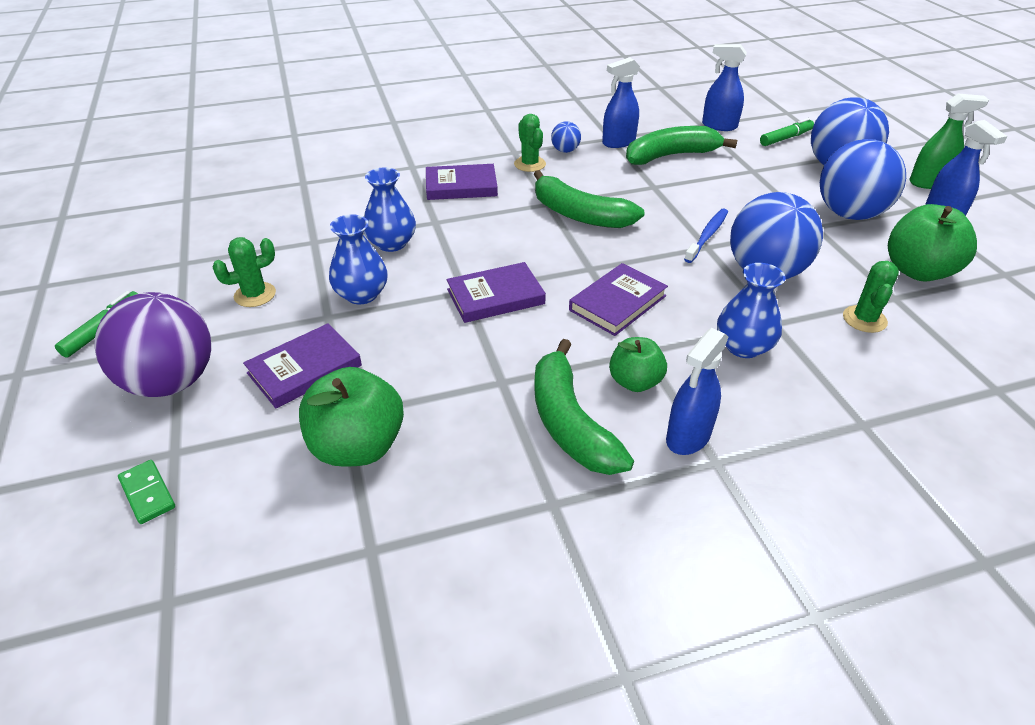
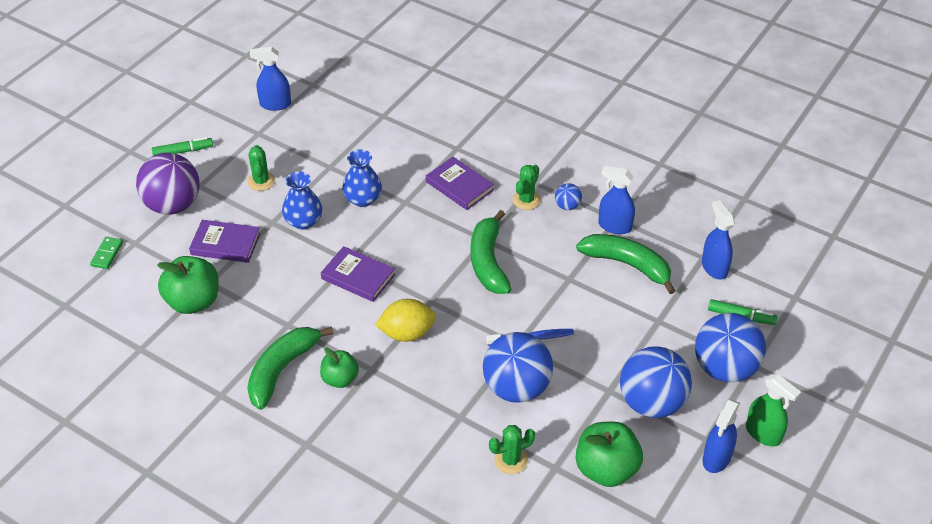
camera: 50 degrees right, 5 degrees up
green cactus [213,237,276,307] -> green cactus turned 60 degrees clockwise [247,145,275,191]
purple book [569,263,668,336] -> yellow lemon [375,299,436,342]
blue spray bottle [666,328,728,455] -> blue spray bottle moved to [250,47,291,111]
blue vase [717,263,785,358] -> none

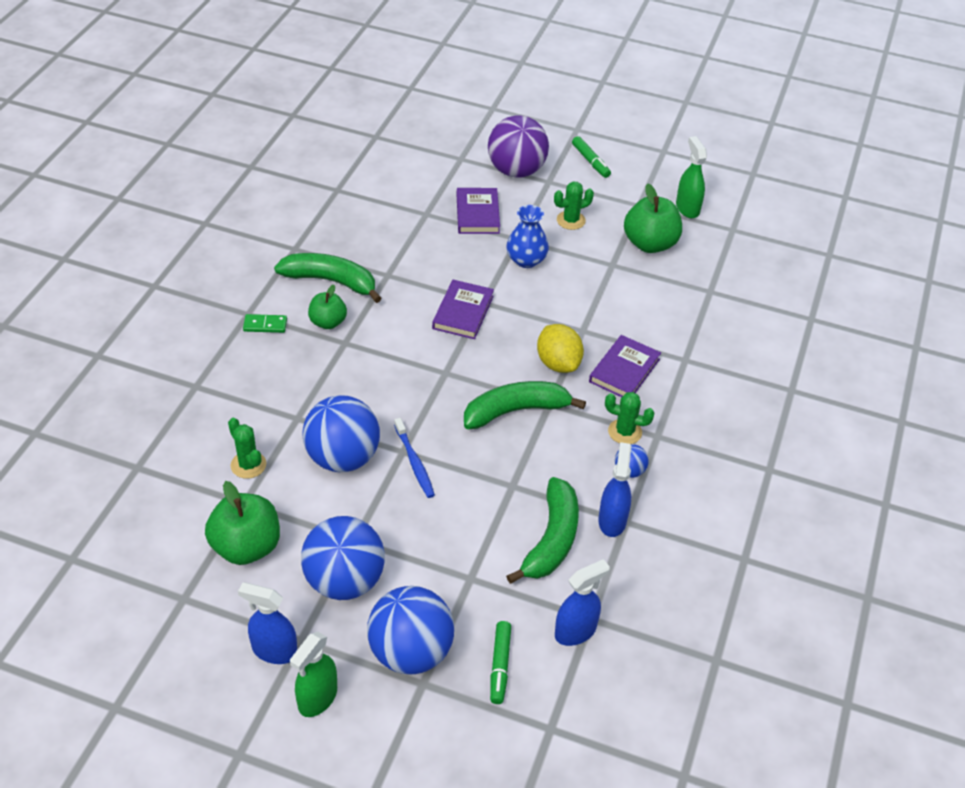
camera: 75 degrees right, 0 degrees up
green domino [90,237,123,269] -> green domino moved to [243,314,287,333]
green apple [157,256,219,314] -> green apple moved to [624,184,682,253]
blue spray bottle [250,47,291,111] -> green spray bottle [676,136,707,218]
blue vase [342,149,382,207] -> none
yellow lemon [375,299,436,342] -> yellow lemon moved to [537,324,584,373]

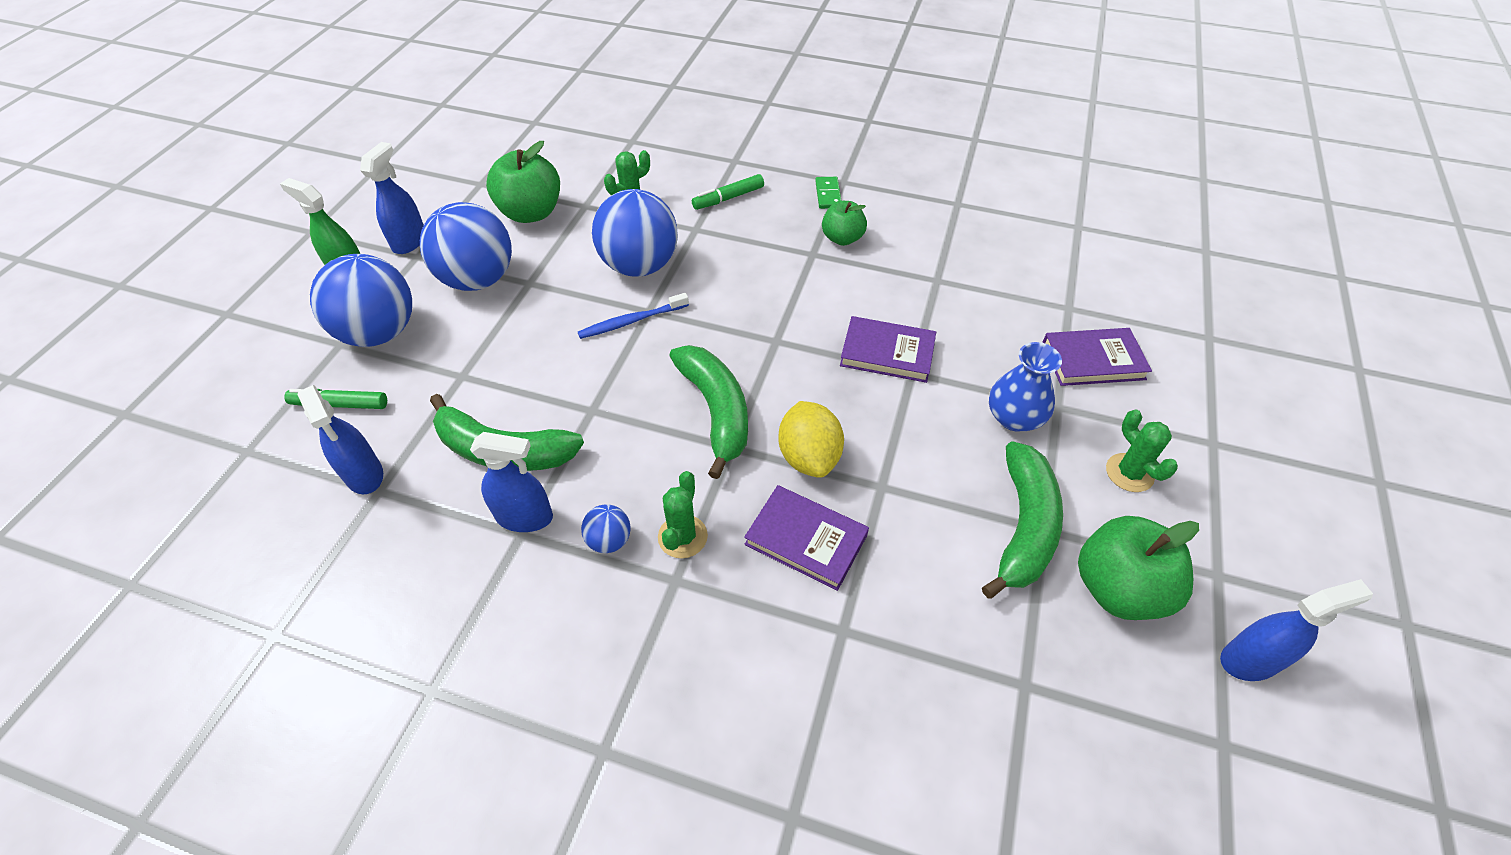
camera: 90 degrees right, 5 degrees up
green banana [274,253,382,303] -> green banana moved to [982,441,1063,598]
purple ball [488,115,549,178] -> none
yellow lemon [537,324,584,373] -> yellow lemon turned 75 degrees counterclockwise [779,401,844,478]
green marker [572,136,611,178] -> green marker moved to [692,174,764,210]
green spray bottle [676,136,707,218] -> blue spray bottle [1220,579,1373,681]

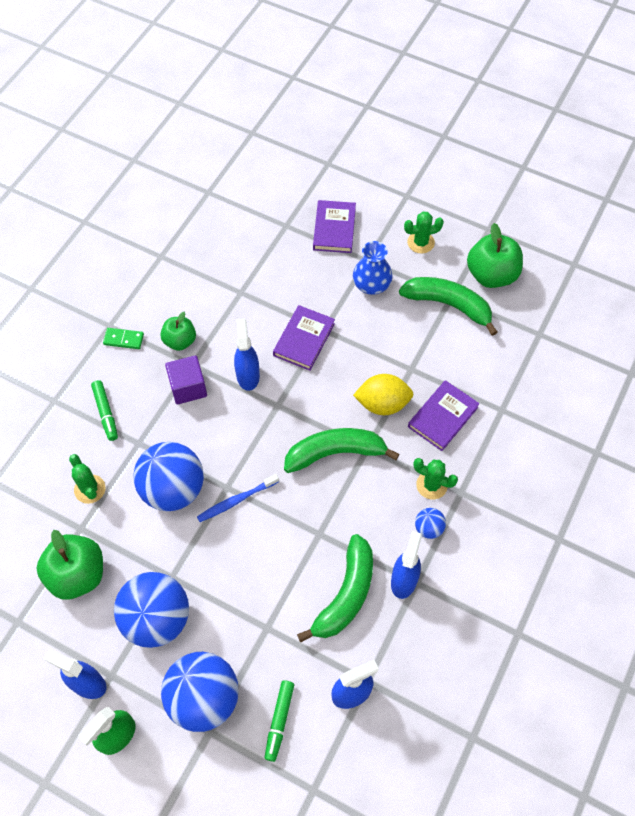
camera: 80 degrees left, 10 degrees up
blue toothbrush [578,293,689,339] -> blue toothbrush turned 75 degrees clockwise [197,474,279,522]
blue spray bottle [1220,579,1373,681] -> blue spray bottle moved to [234,318,260,391]
none -> purple cube [165,355,207,404]

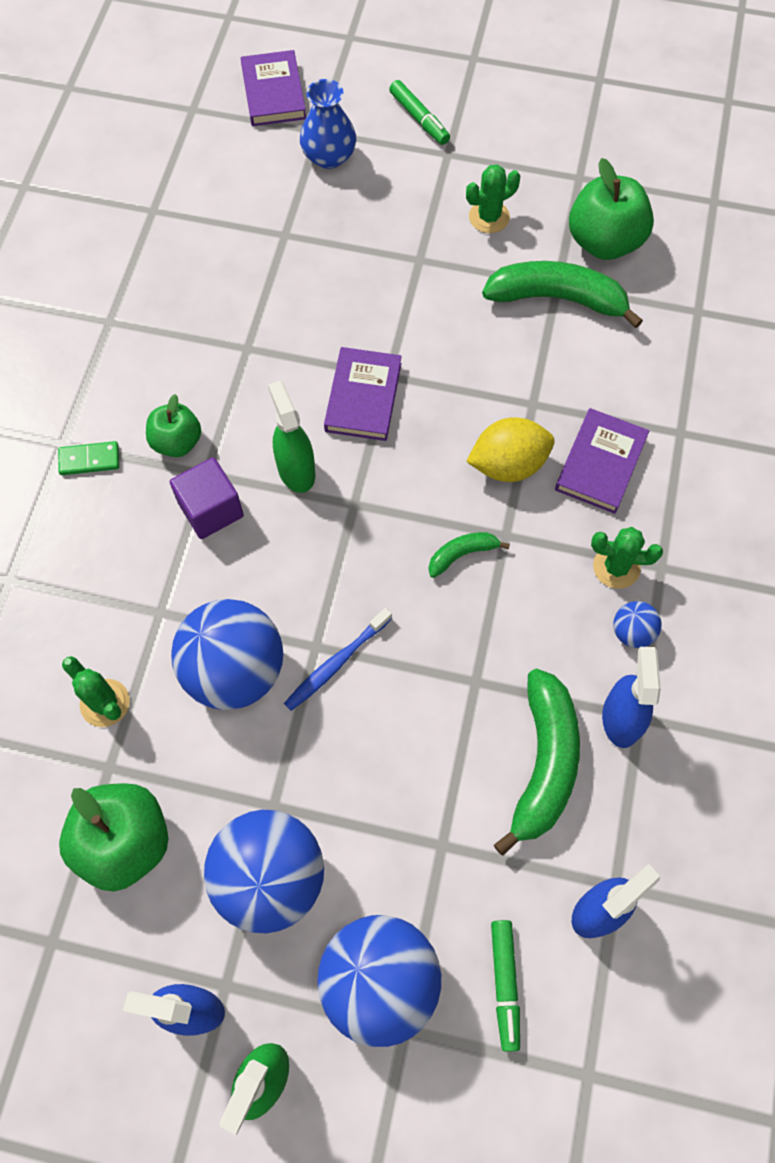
camera: 15 degrees left, 5 degrees up
green marker [91,380,118,441] -> green marker moved to [389,80,450,145]
blue spray bottle [234,318,260,391] -> green spray bottle [268,381,315,493]
green banana [284,428,399,473] -> green banana [429,532,510,578], size x0.49
purple book [313,200,356,253] -> purple book moved to [241,50,306,126]
blue vase [353,241,392,295] -> blue vase moved to [300,79,356,169]

